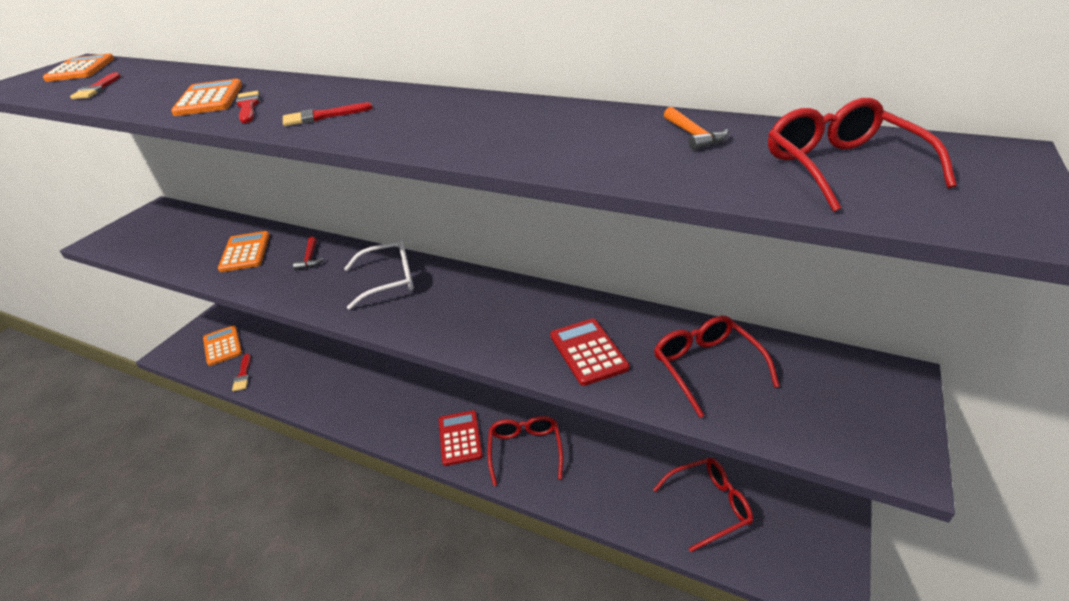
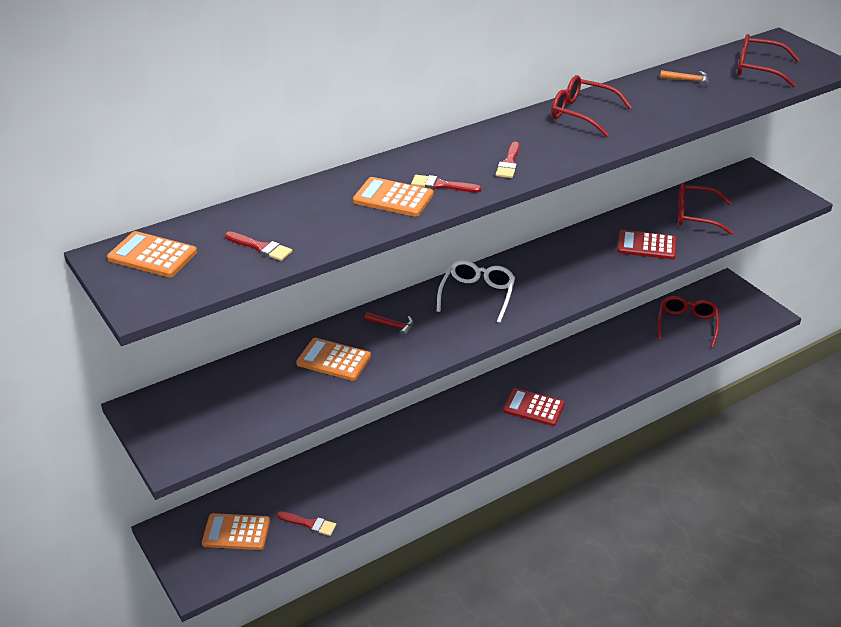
camera: 60 degrees left, 0 degrees up
red glasses [488,416,563,486] -> red glasses moved to [551,75,632,137]

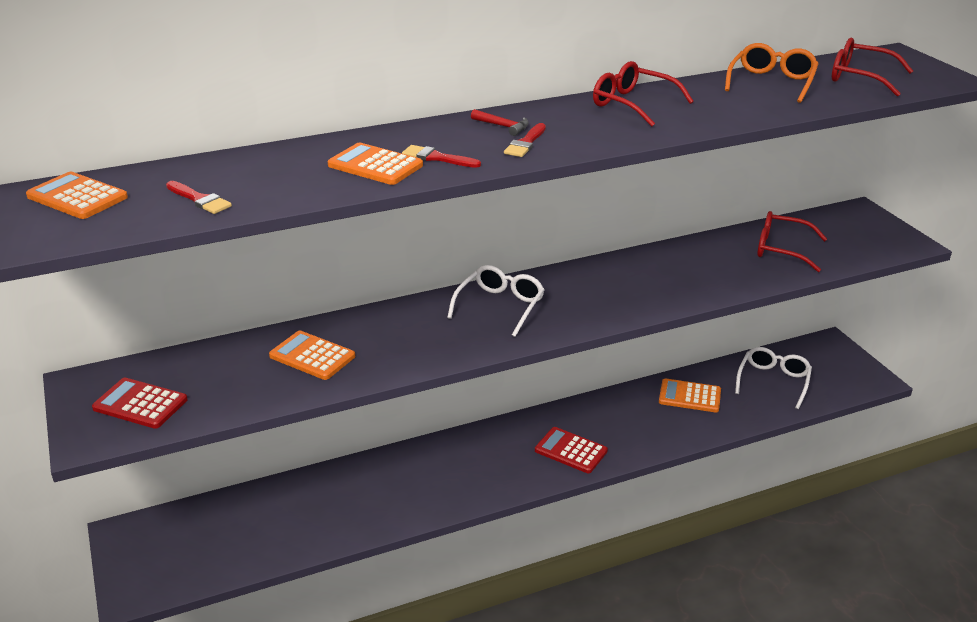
camera: 10 degrees right, 5 degrees down
orange calculator [202,513,270,550] -> orange calculator moved to [659,378,721,413]
red brush [277,511,336,536] -> none
red hammer [365,312,414,337] -> red hammer moved to [471,109,529,136]
red calculator [617,230,677,259] -> red calculator moved to [92,378,187,429]
red glasses [658,296,719,348] -> white glasses [735,347,812,409]
orange hammer [660,70,709,87] -> orange glasses [725,43,819,103]

